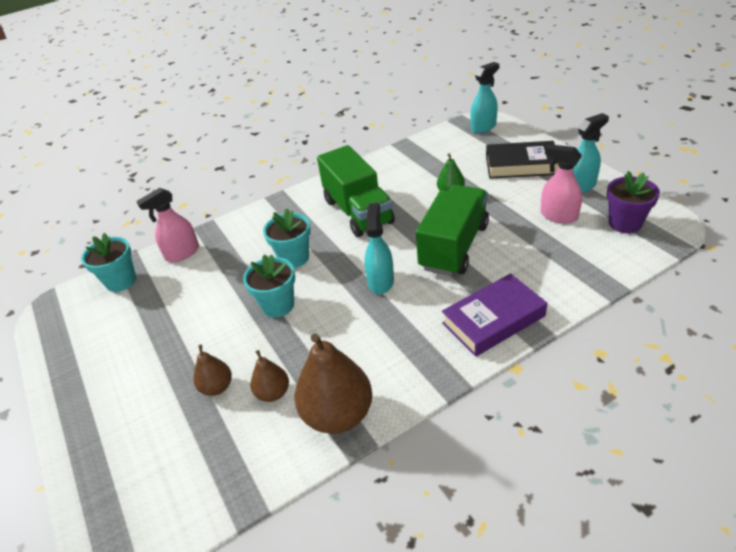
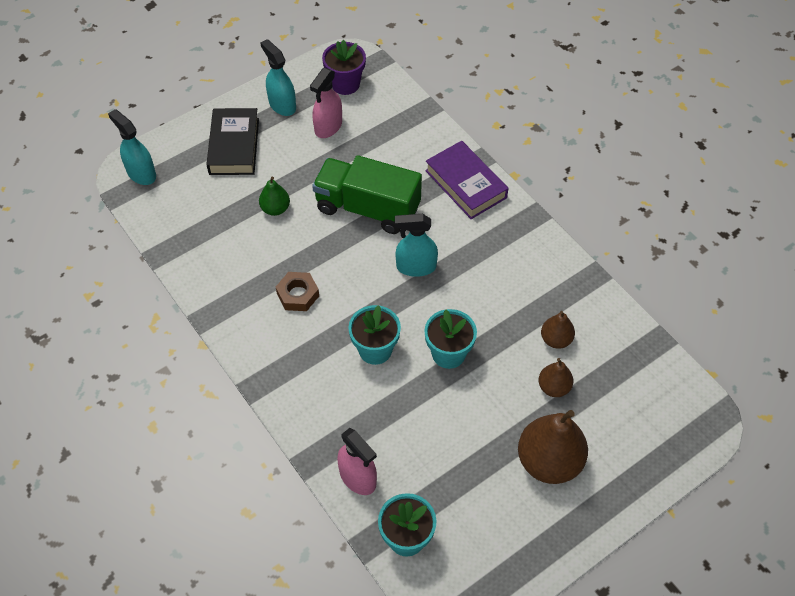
camera: 100 degrees left, 15 degrees up
brown pear [295,333,372,434] -> brown pear moved to [518,410,588,484]
green truck [317,145,395,237] -> brown nut [276,272,319,311]

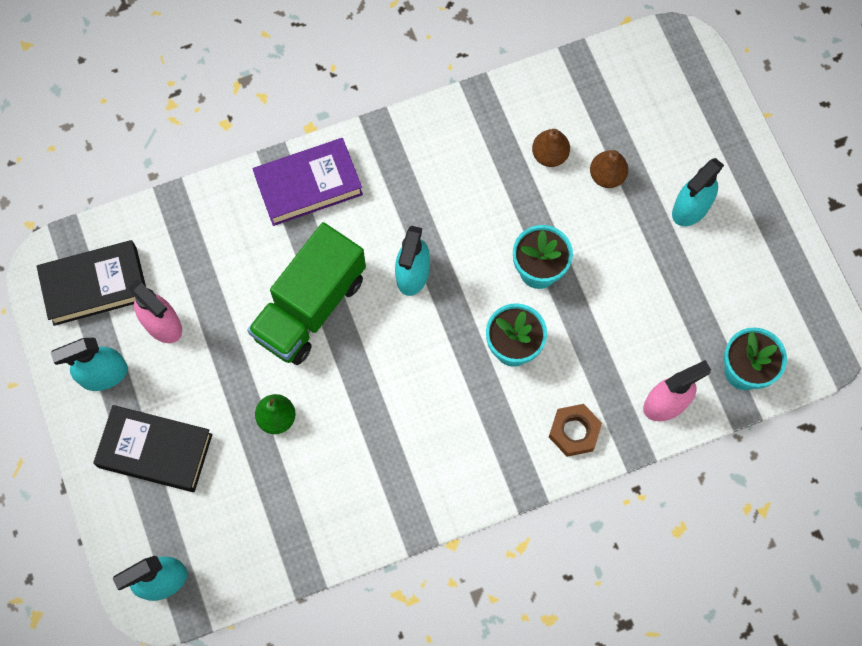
camera: 75 degrees left, 15 degrees up
brown nut [276,272,319,311] -> brown nut moved to [549,404,602,457]
purple flower pot [322,40,366,95] -> black book [36,240,146,326]
brown pear [518,410,588,484] -> turquoise spray bottle [672,158,724,226]

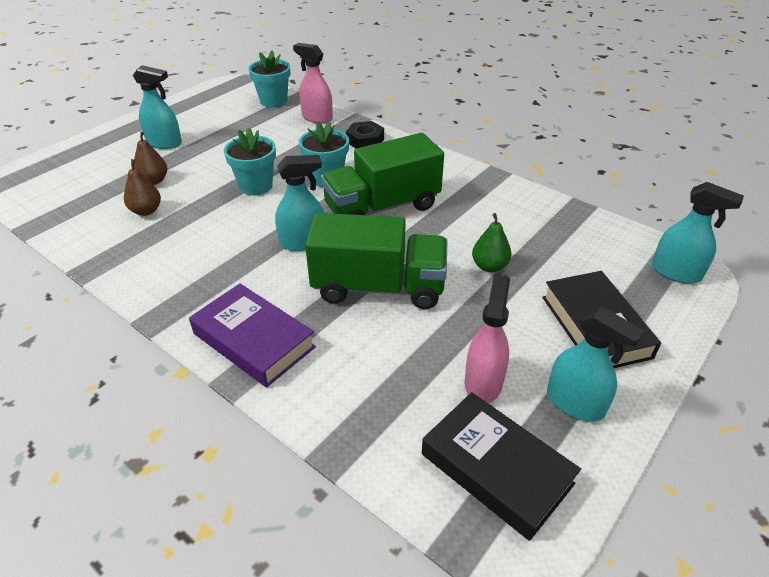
camera: 120 degrees left, 30 degrees down
brown nut [549,404,602,457] -> black nut [346,121,384,148]
none -> green truck [321,133,444,215]

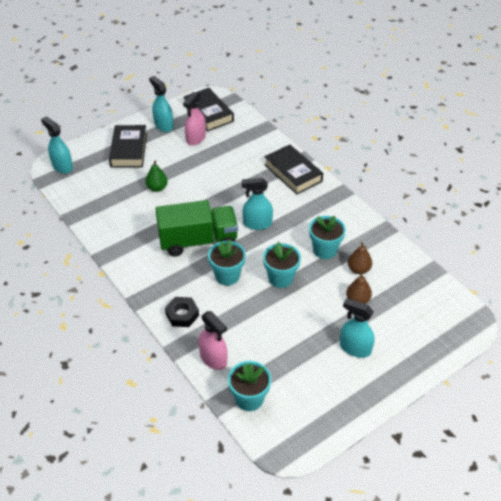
camera: 165 degrees left, 5 degrees up
purple book [189,283,316,388] -> black book [264,145,323,194]
green truck [305,213,447,309] -> none
none -> turquoise flower pot [309,216,346,259]

